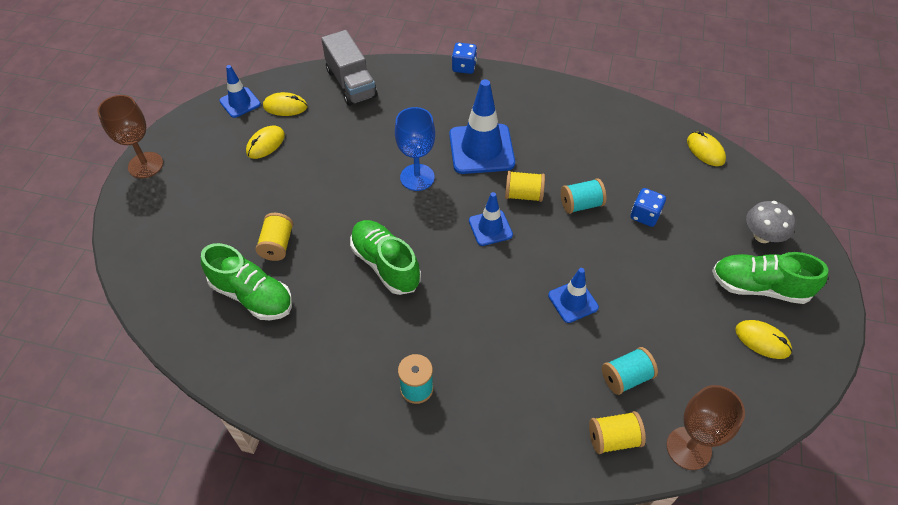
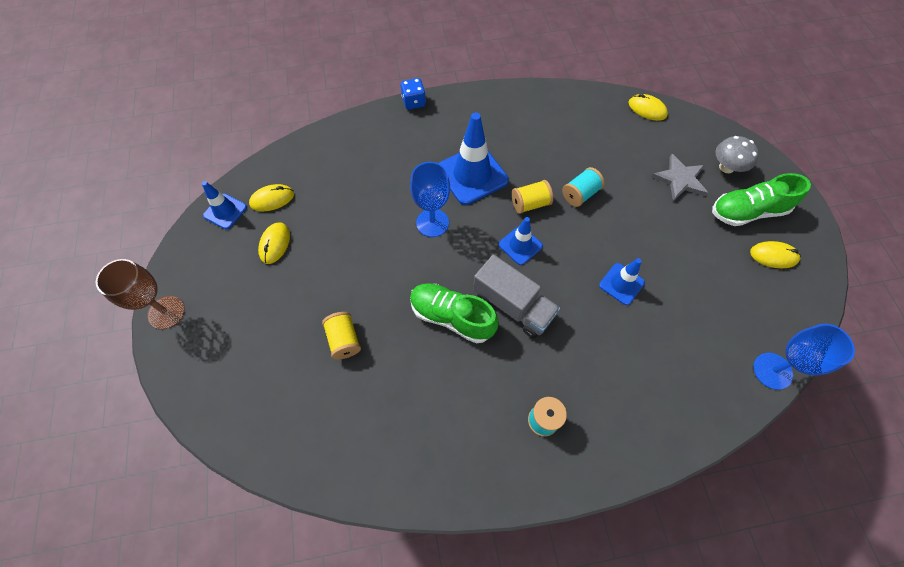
camera: 25 degrees left, 10 degrees up
green shoe [201,243,292,320] -> none
grey truck [321,30,377,106] -> grey truck moved to [473,254,560,338]
yellow spool [589,411,646,454] -> none
turquoise spool [602,347,658,395] -> none
blue dice [631,188,666,227] -> none
brown goblet [667,385,745,470] -> blue goblet [753,324,855,390]
none -> grey star [651,154,708,201]

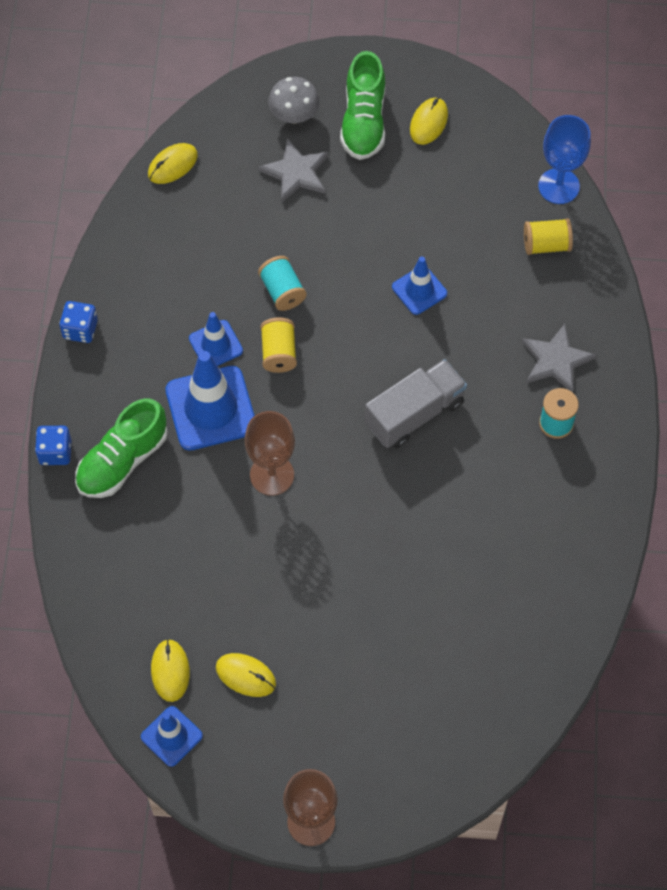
camera: 75 degrees left, 0 degrees up
yellow spool [322,312,361,359] -> yellow spool moved to [524,218,573,255]
blue goblet [410,162,450,237] -> brown goblet [245,411,295,496]
green shoe [410,283,499,344] -> green shoe moved to [75,398,168,498]
blue traffic cone [498,217,543,265] -> blue traffic cone moved to [189,312,243,366]
none -> blue dice [59,301,98,343]
none -> grey star [522,324,596,392]

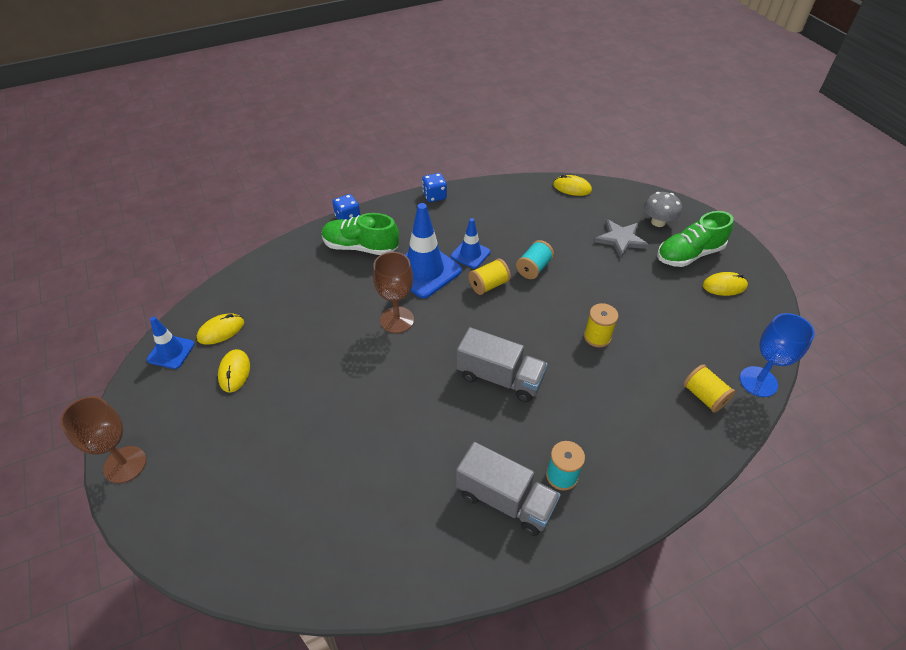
camera: 60 degrees right, 15 degrees down
blue traffic cone [392,257,447,315] -> yellow spool [584,303,618,348]
grey star [522,324,596,392] -> none
none -> grey truck [456,442,560,536]

